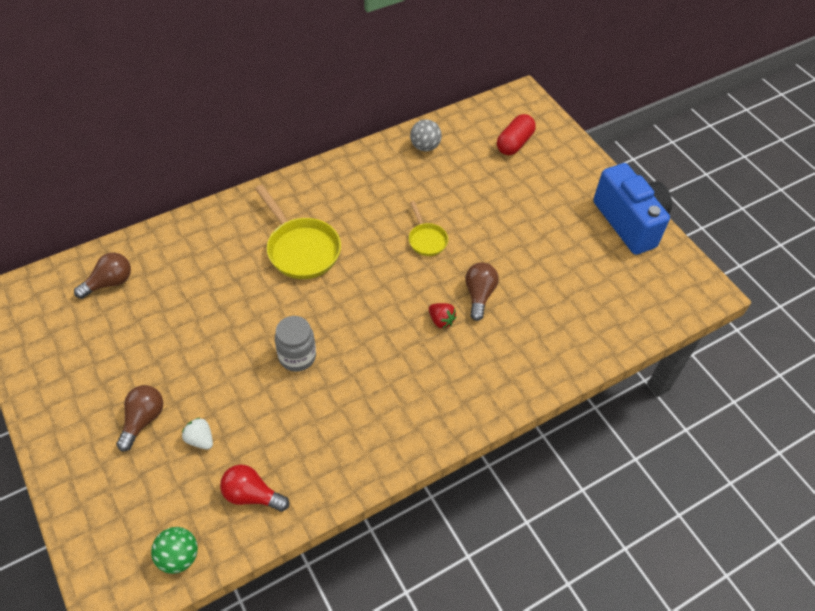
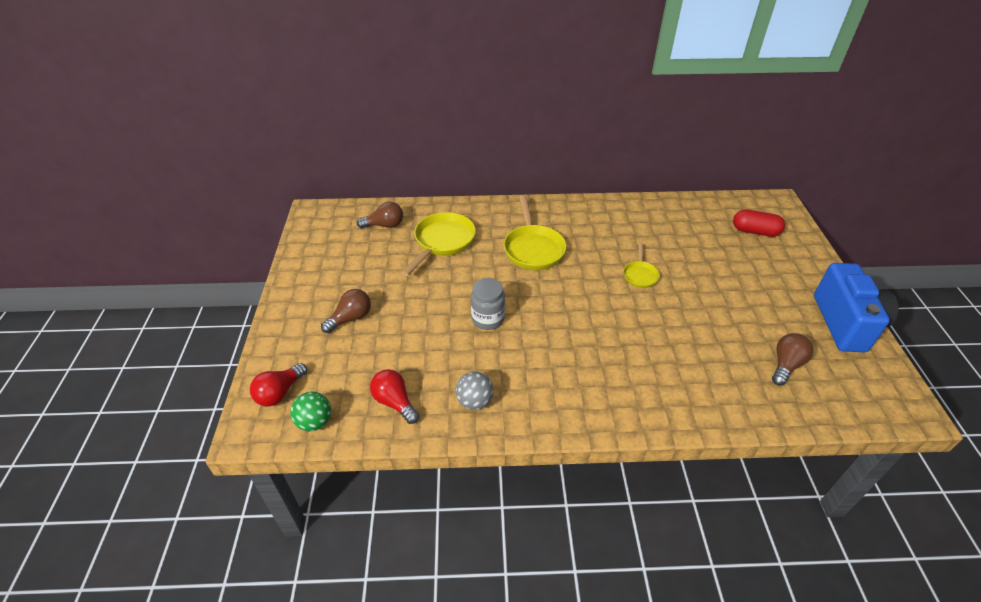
camera: 30 degrees right, 10 degrees down
white strawberry [182,417,213,450] -> none
grey ball [410,119,442,152] -> grey ball moved to [456,371,494,410]
red strawberry [429,303,457,329] -> none
brown light bulb [465,263,499,321] -> brown light bulb moved to [772,333,813,386]
red capsule [497,114,536,155] -> red capsule turned 45 degrees clockwise [733,209,785,237]
none -> red light bulb [250,363,307,407]
none -> yellow pan [401,212,476,276]

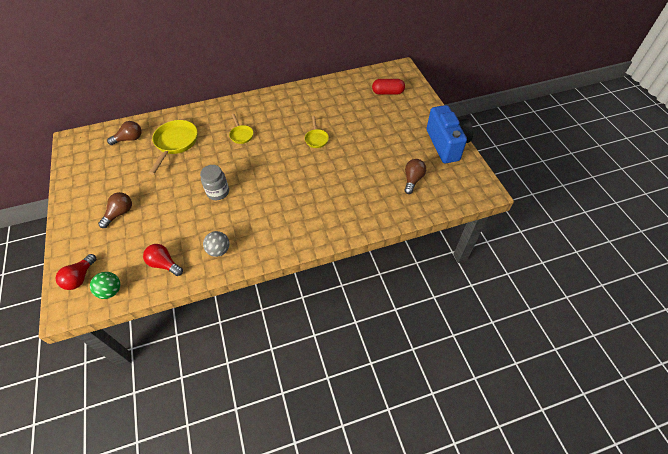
camera: 15 degrees left, 10 degrees up
yellow pan [504,195,567,270] -> yellow pan [229,114,253,144], size x0.55

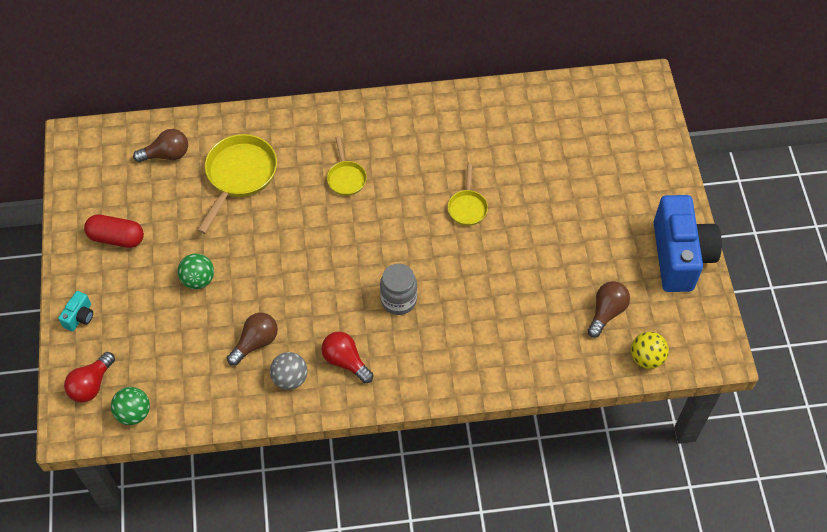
camera: 10 degrees right, 5 degrees up
brown light bulb [98,192,132,228] -> brown light bulb moved to [227,313,278,366]
red light bulb [143,244,183,276] -> red light bulb moved to [321,331,374,383]
grey jar [200,165,229,200] -> grey jar moved to [380,264,417,315]
red capsule [372,79,405,95] -> red capsule moved to [84,214,144,248]
none -> turquoise camera [58,291,93,331]
none -> green ball [178,254,214,289]
none -> yellow ball [631,332,669,369]

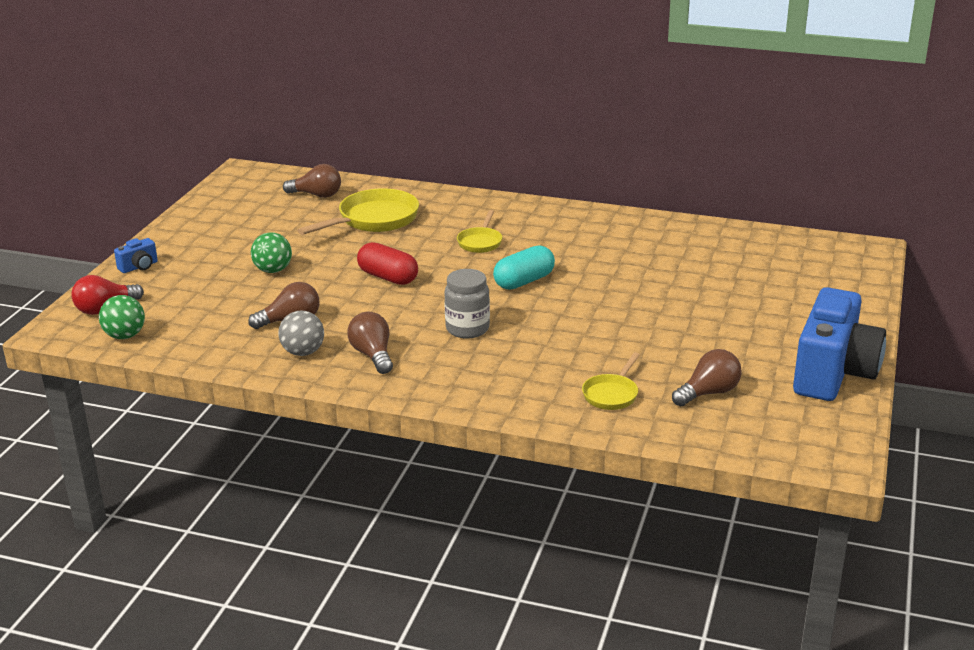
camera: 25 degrees right, 30 degrees down
turquoise camera [58,291,93,331] -> blue camera [114,238,158,273]
red capsule [84,214,144,248] -> red capsule moved to [357,242,418,285]
red light bulb [321,331,374,383] -> brown light bulb [347,312,393,374]
yellow pan [448,164,488,226] -> yellow pan moved to [582,352,640,410]
yellow ball [631,332,669,369] -> none
none -> turquoise capsule [493,245,555,290]

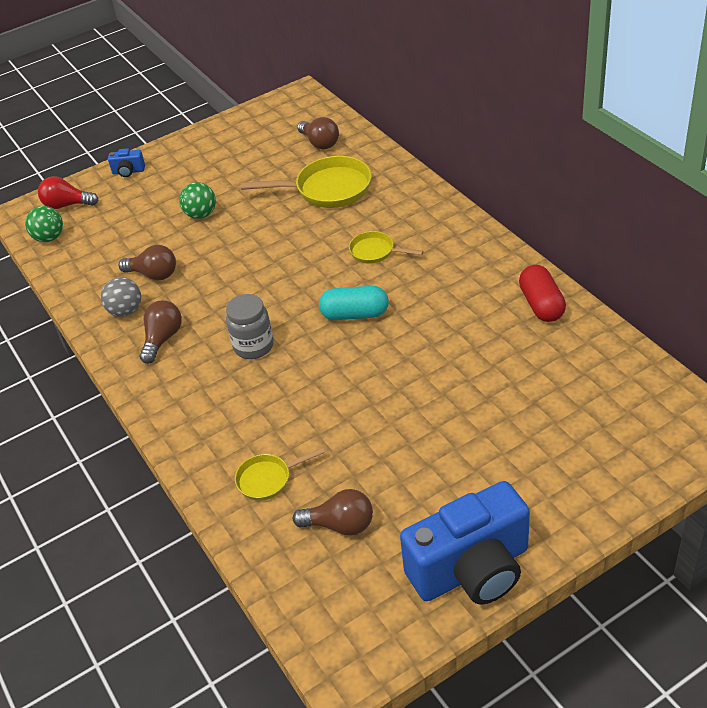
camera: 45 degrees right, 15 degrees up
red capsule [357,242,418,285] -> red capsule moved to [519,265,566,322]
yellow pan [457,210,502,253] -> yellow pan turned 60 degrees clockwise [349,231,423,264]

